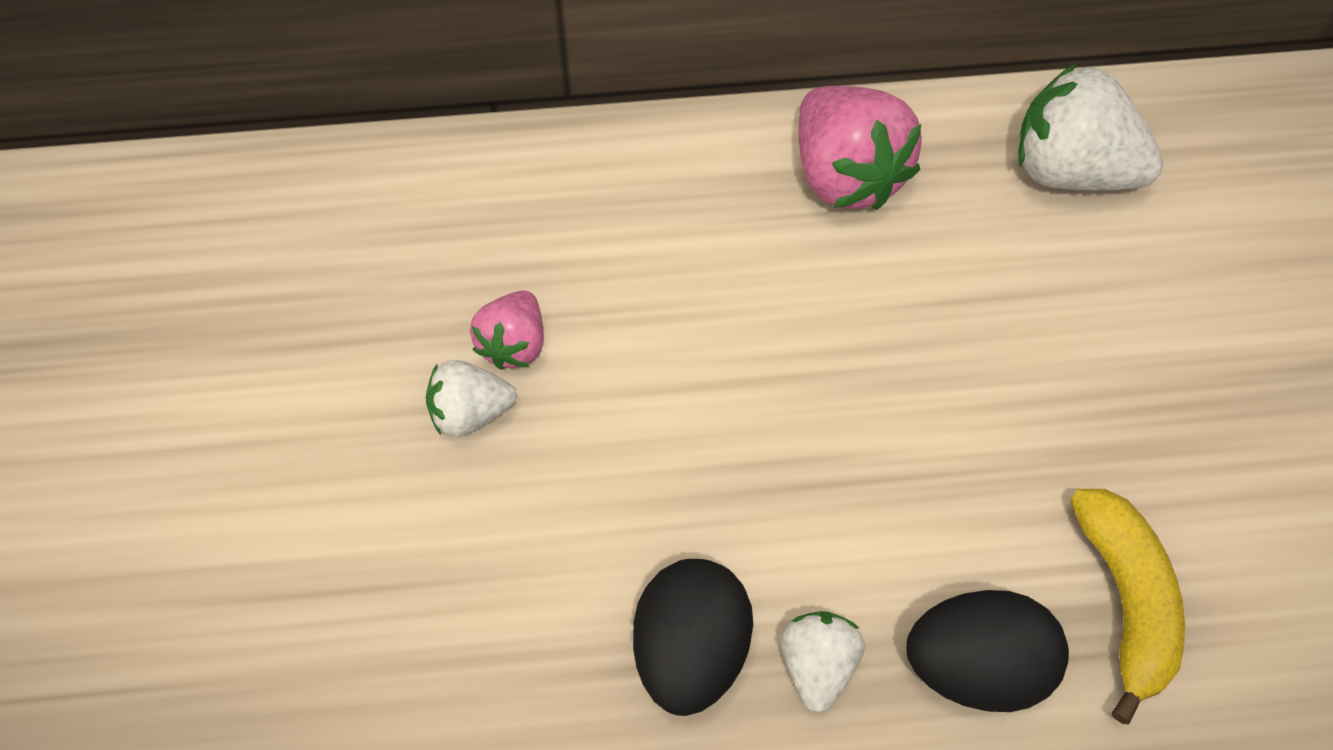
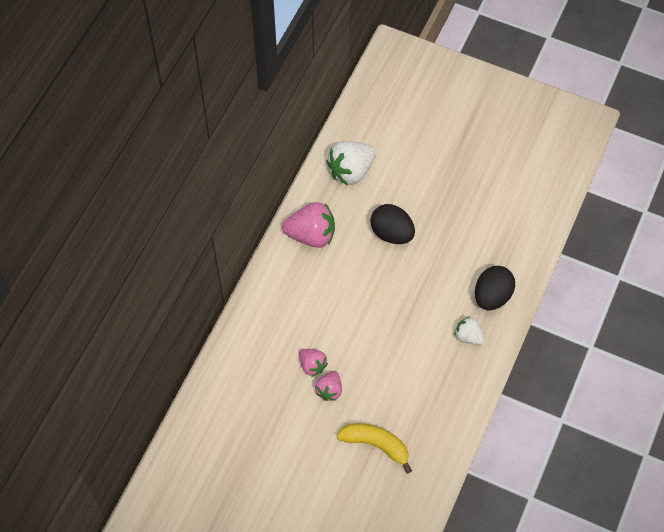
camera: 60 degrees left, 0 degrees up
white strawberry [426,360,516,437] -> pink strawberry [315,371,342,401]
black egg [633,559,753,716] -> black egg moved to [370,204,415,244]
yellow banana [1070,489,1185,725] -> yellow banana moved to [336,423,412,473]

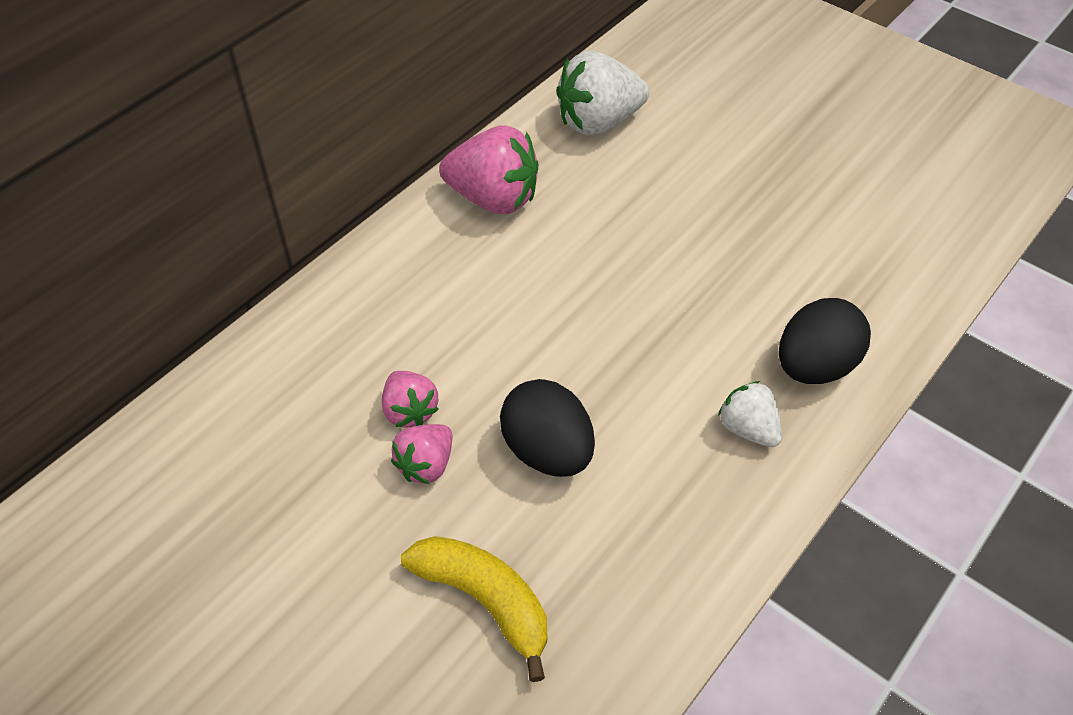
camera: 15 degrees right, 10 degrees down
black egg [370,204,415,244] -> black egg moved to [500,379,595,477]

